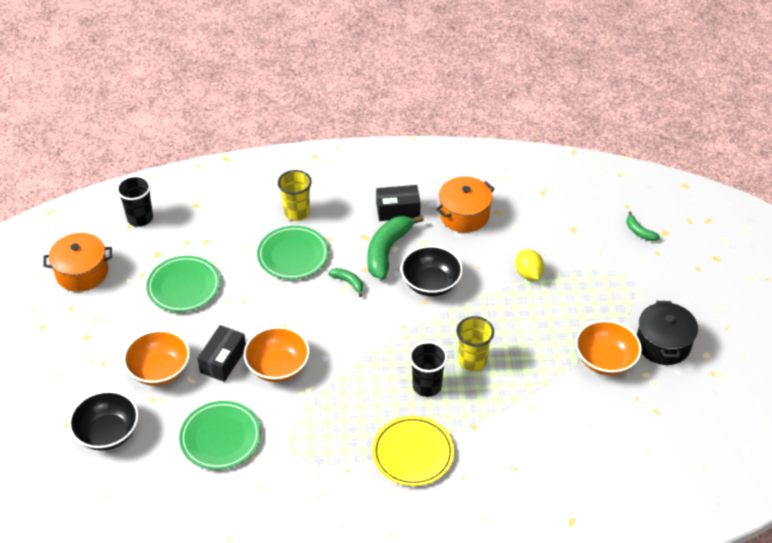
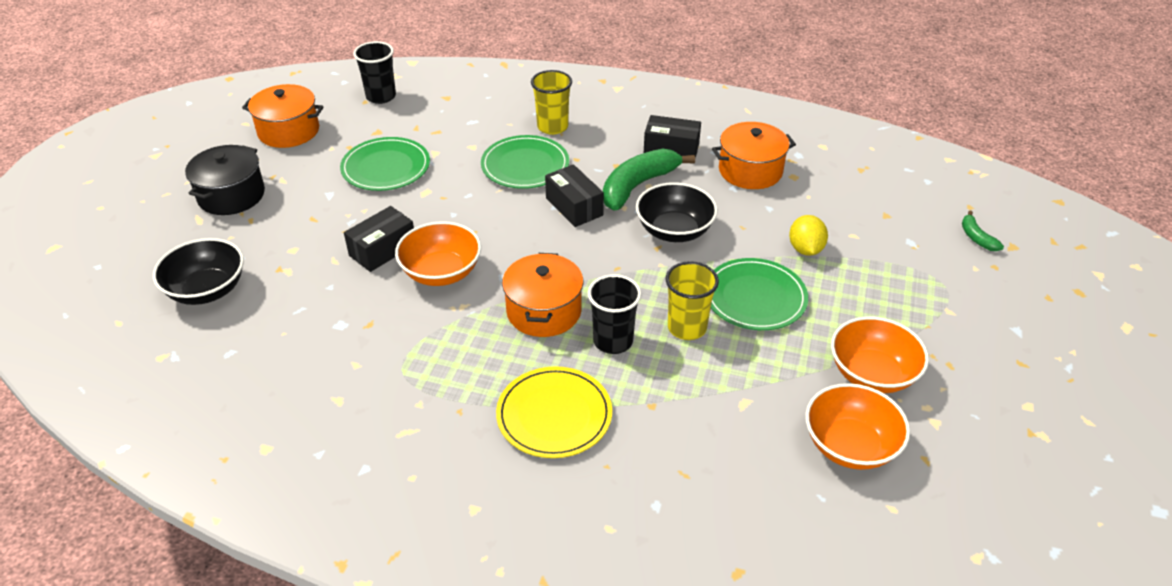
camera: 20 degrees right, 5 degrees down
orange bowl [123,330,190,386] -> orange bowl moved to [805,383,910,470]
green plate [179,401,261,470] -> green plate moved to [711,258,808,330]
green banana [328,268,363,297] -> black box [545,164,604,227]
black pot [637,301,698,365] -> black pot moved to [185,145,265,215]
none -> orange pot [502,253,583,337]

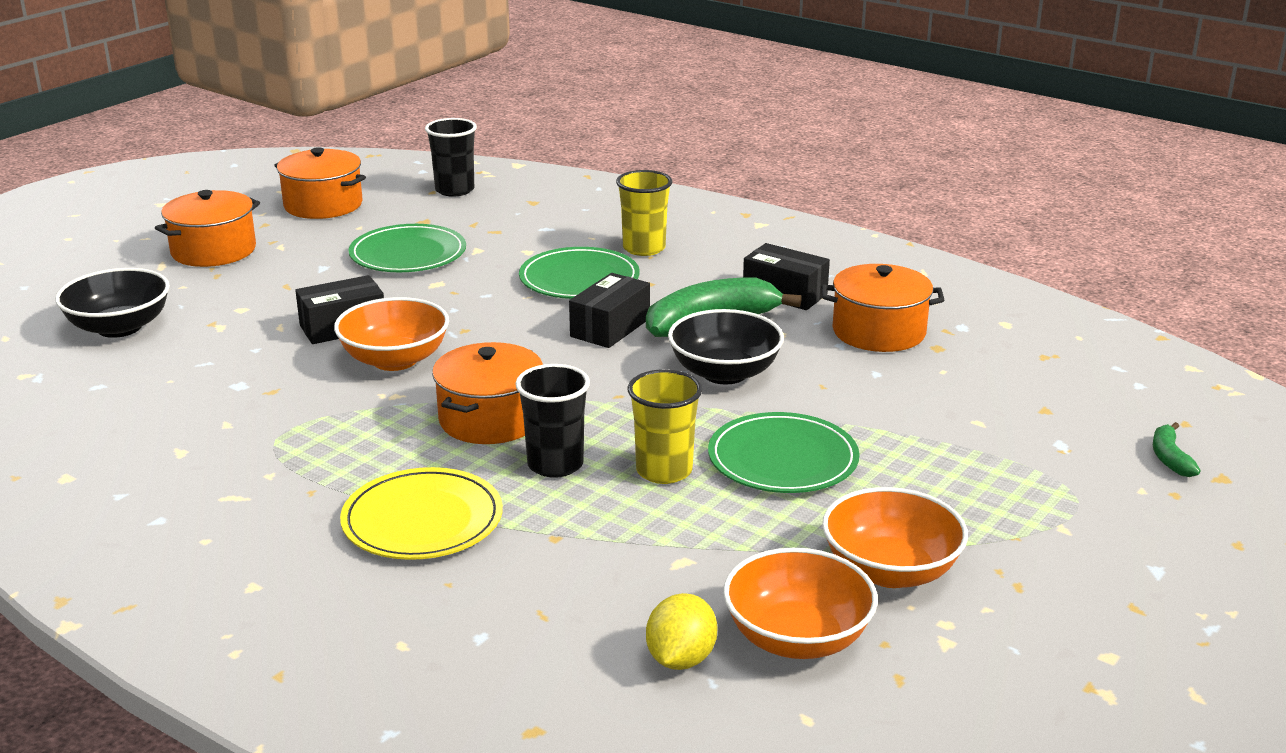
camera: 20 degrees right, 15 degrees down
black pot [185,145,265,215] -> orange pot [155,190,260,267]
black box [545,164,604,227] -> black box turned 45 degrees clockwise [569,273,650,348]
yellow lemon [789,215,828,256] -> yellow lemon moved to [646,593,717,670]

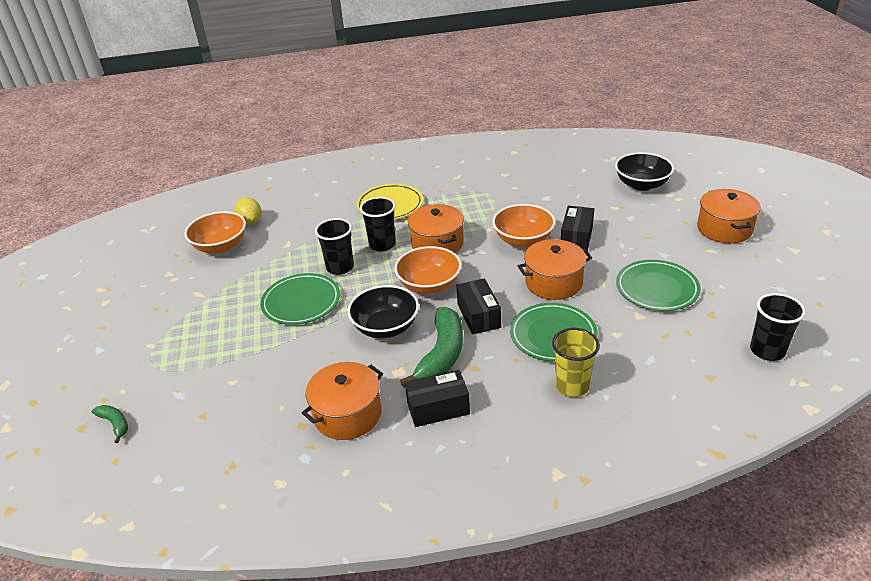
camera: 135 degrees right, 10 degrees up
orange pot [274,147,366,219] -> orange pot moved to [518,239,592,300]
yellow cup [628,369,702,484] -> black cup [315,218,354,275]
orange bowl [822,487,968,588] -> orange bowl moved to [395,246,461,294]

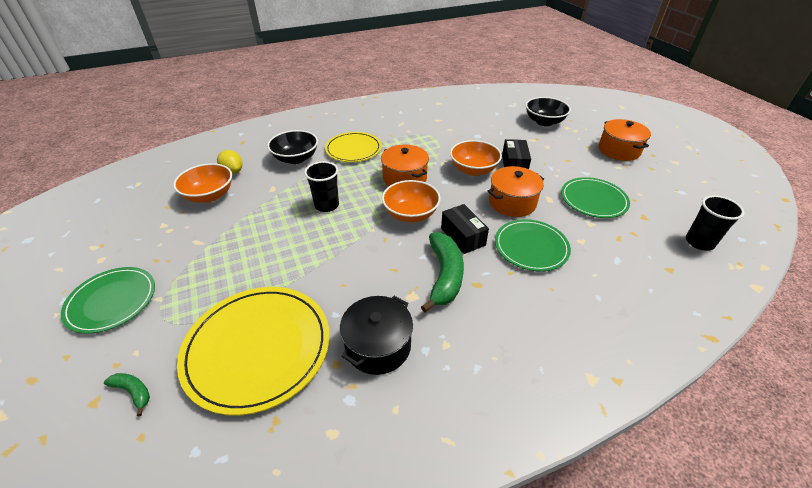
camera: 15 degrees left, 5 degrees up
green plate [260,273,340,325] -> green plate moved to [61,267,155,334]
orange pot [302,362,383,440] -> black pot [340,296,413,375]
black bowl [348,285,419,338] -> black bowl moved to [267,130,318,164]
black cup [360,197,396,252] -> none
black box [405,370,470,427] -> none
yellow cup [552,328,600,397] -> none
none -> yellow plate [177,287,330,416]

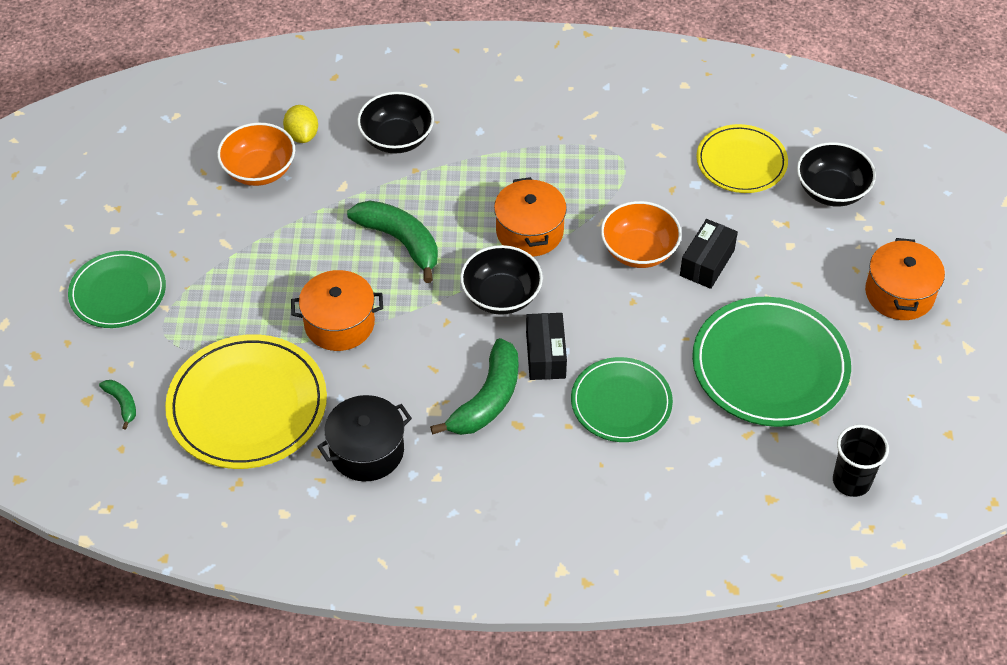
camera: 25 degrees right, 10 degrees up
black cup [304,161,339,212] -> green banana [347,201,438,283]
yellow plate [325,132,382,162] -> yellow plate moved to [696,124,788,193]
orange bowl [382,180,441,222] -> black bowl [460,245,543,315]
orange pot [488,166,544,217] -> orange pot moved to [291,270,383,351]
green plate [561,177,630,218] -> green plate [692,297,851,427], size x1.58

